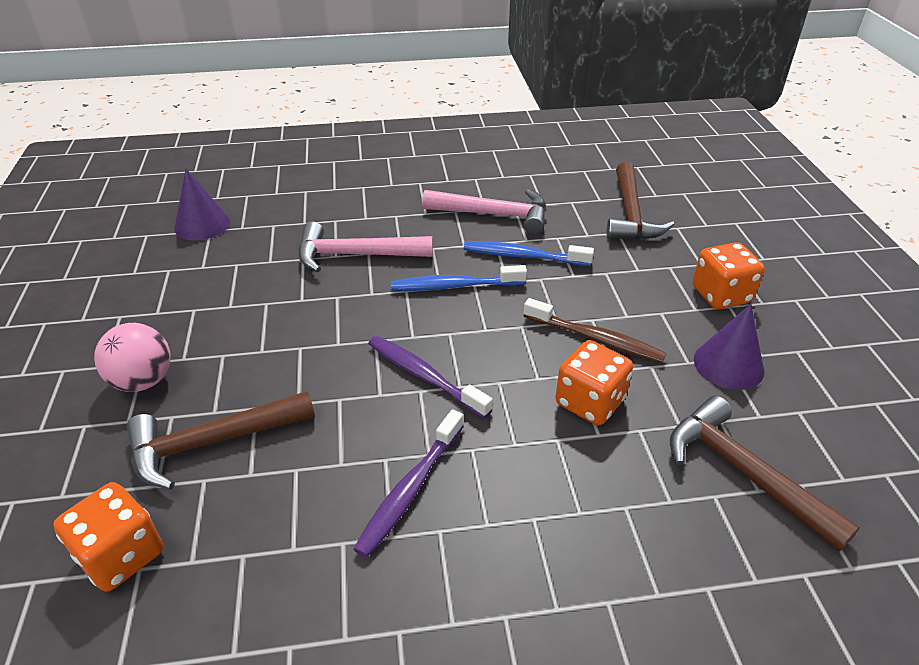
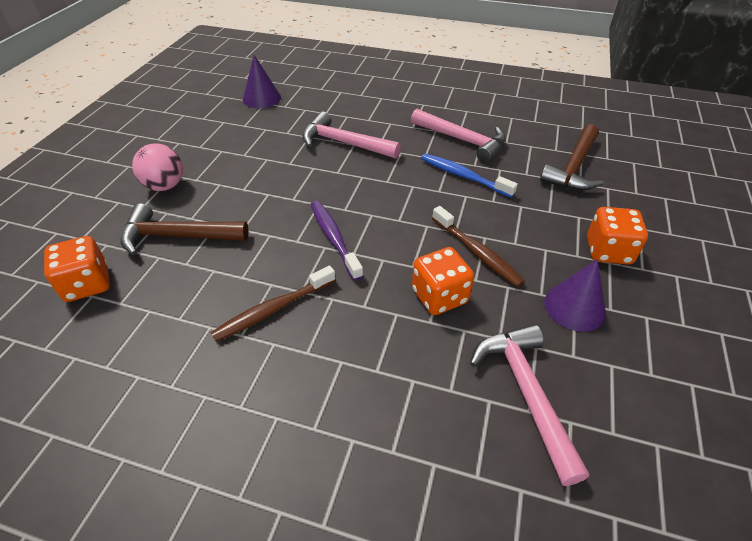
camera: 25 degrees right, 5 degrees up
purple toothbrush [353,409,464,558] -> brown toothbrush [211,265,336,342]
blue toothbrush [391,265,527,291] -> none
brown hammer [670,396,860,552] -> pink hammer [470,324,589,486]

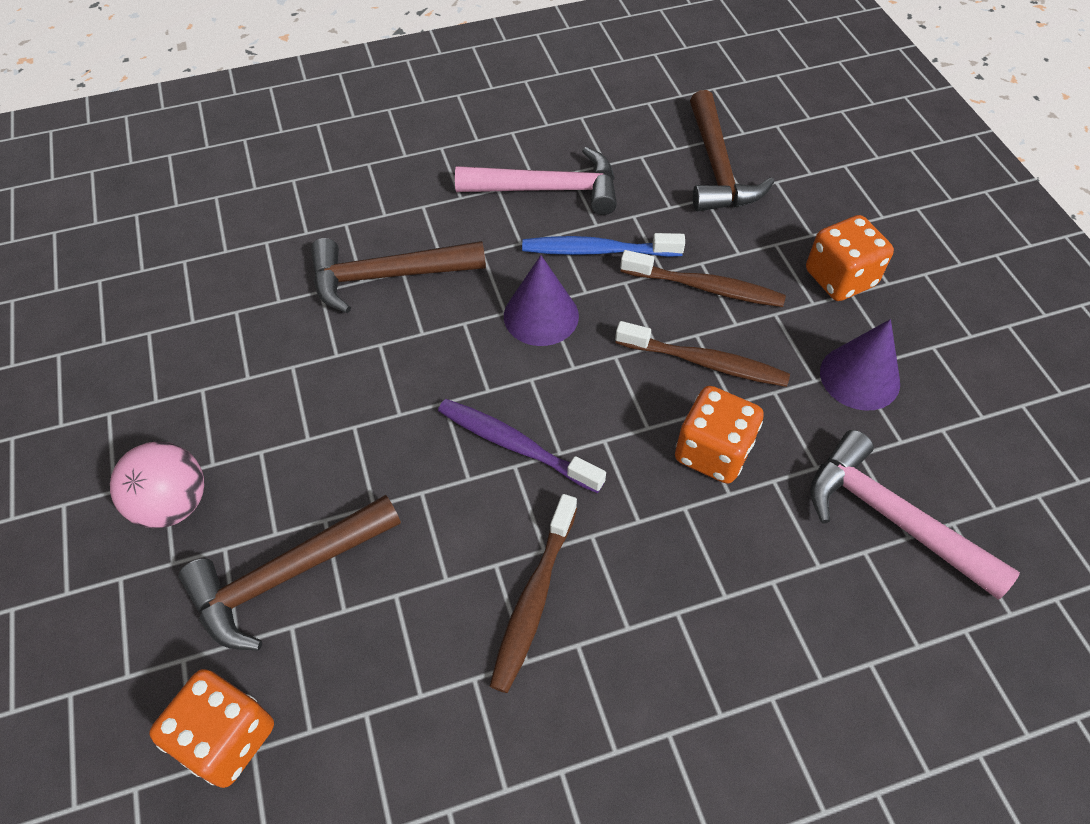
camera: 35 degrees left, 10 degrees up
purple cone [243,55,281,108] -> purple cone moved to [504,255,579,346]
pink hammer [302,112,401,158] -> brown hammer [311,238,486,313]
none -> brown toothbrush [620,250,786,307]

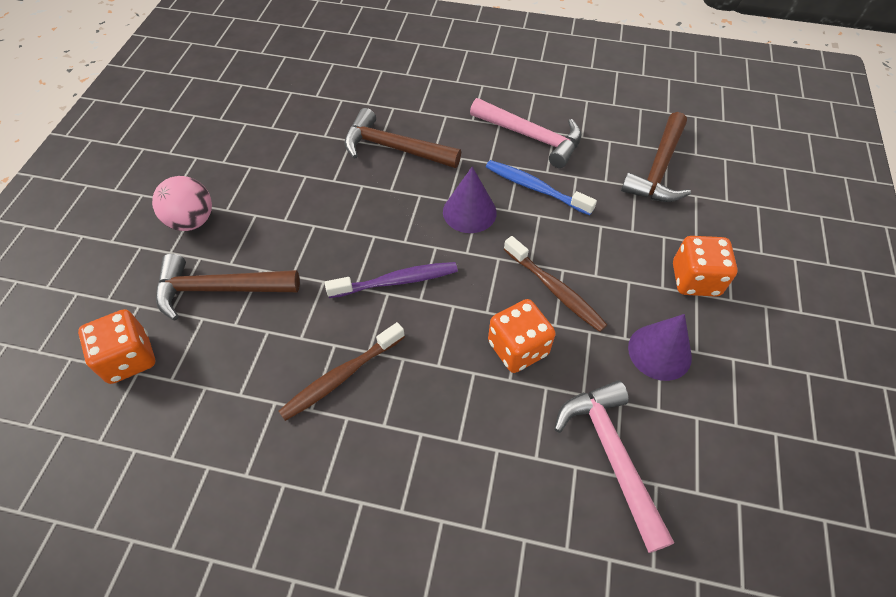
camera: 30 degrees right, 0 degrees up
purple toothbrush [438,399,606,493] -> purple toothbrush turned 105 degrees clockwise [325,262,458,298]
brown toothbrush [620,250,786,307] -> none

